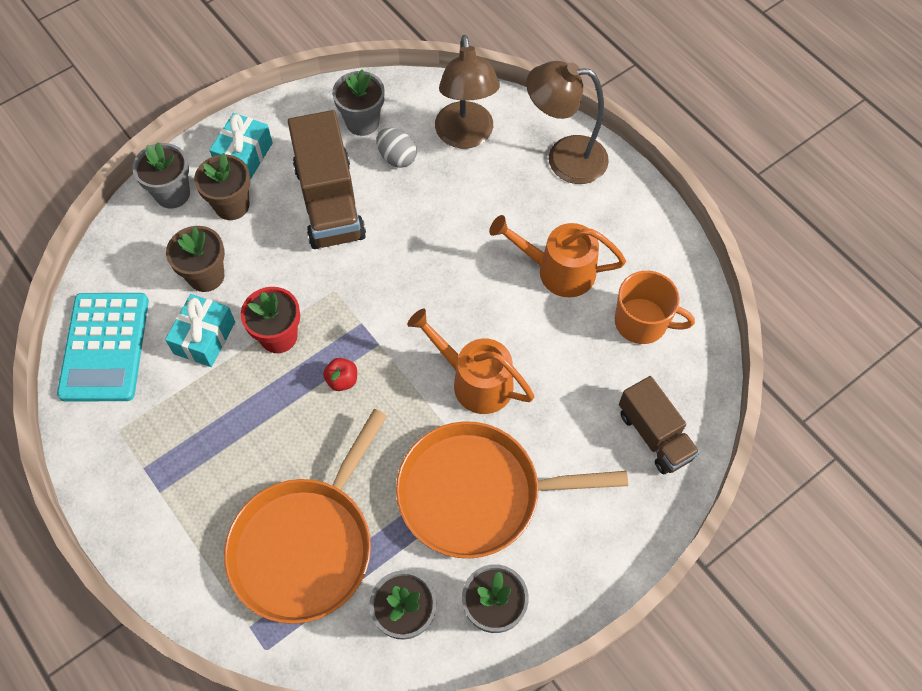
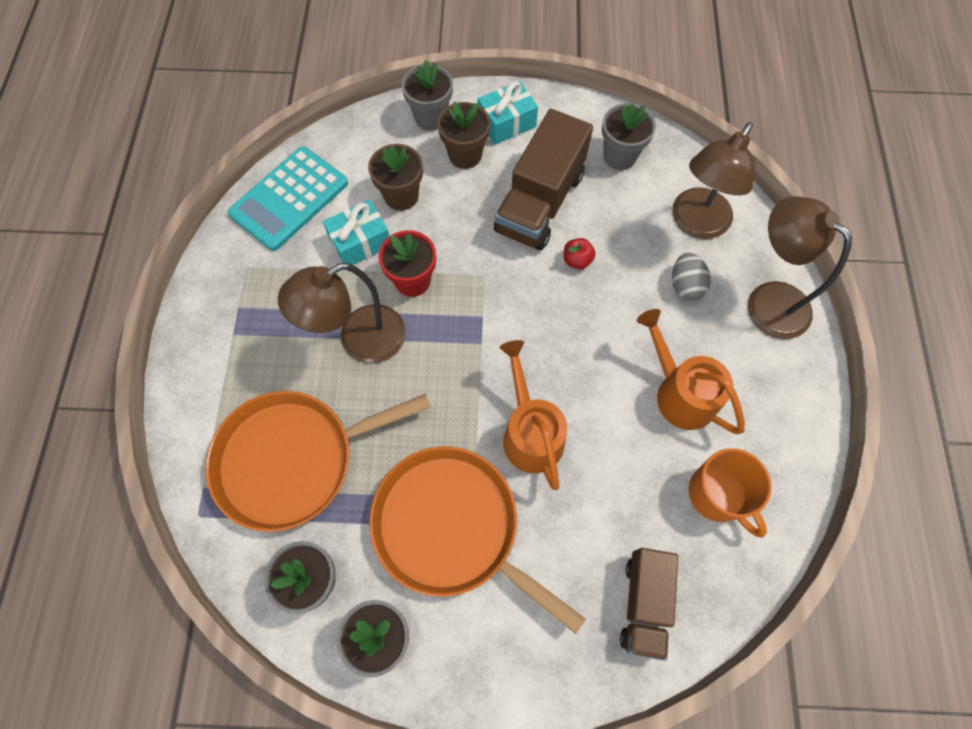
camera: 40 degrees right, 5 degrees up
red apple [323,358,357,391] -> red apple moved to [564,238,595,269]
grey egg [376,128,417,168] -> grey egg moved to [672,253,711,300]
none -> brown lamp [278,263,406,364]

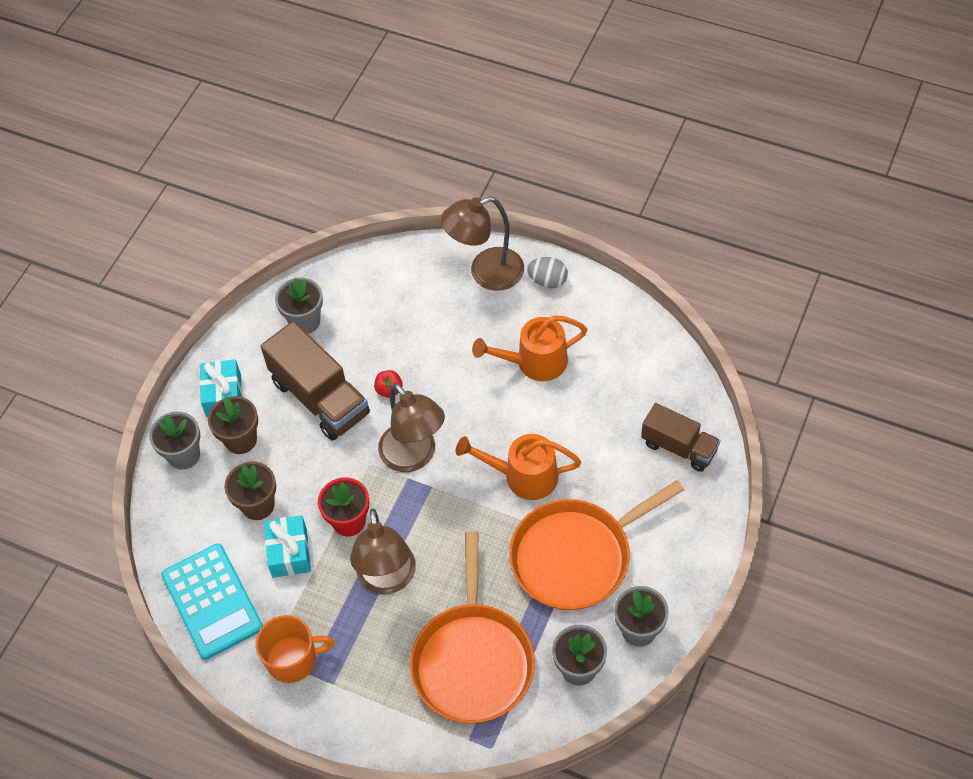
camera: 65 degrees left, 10 degrees down
brown lamp [672,122,756,239] -> brown lamp moved to [378,383,445,472]
grey egg [672,253,711,300] -> grey egg moved to [527,257,568,288]
orange mug [689,449,772,538] -> orange mug moved to [255,615,335,683]

